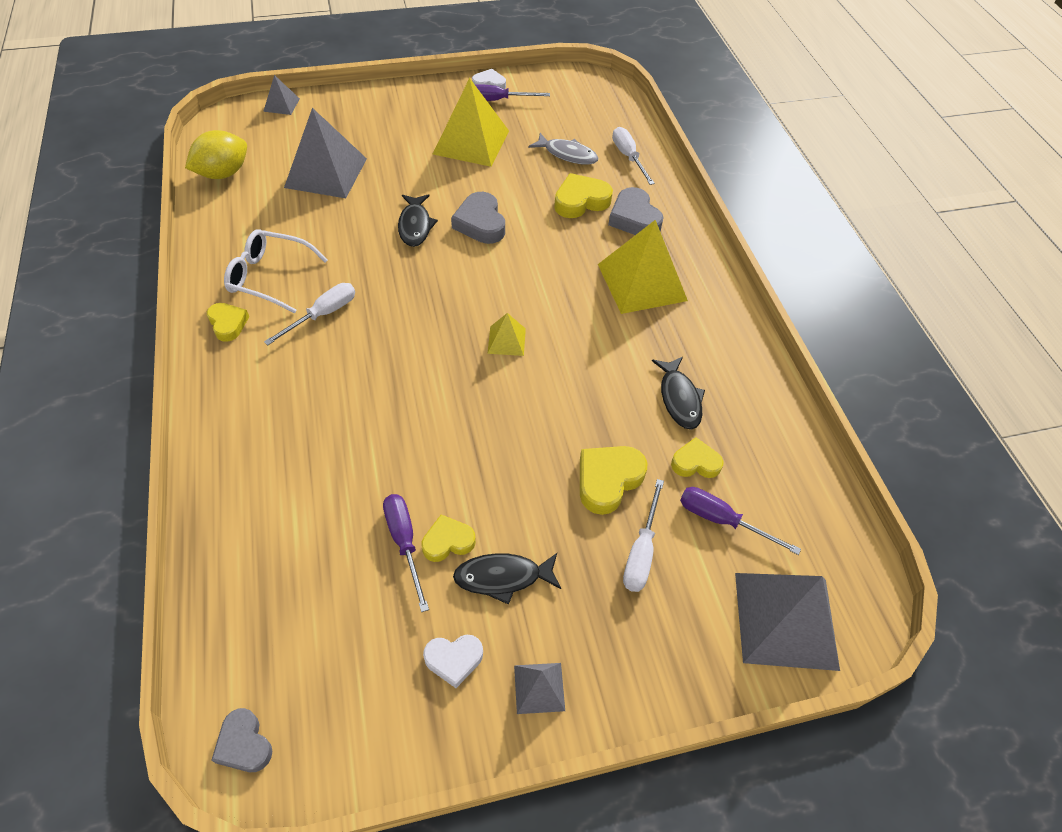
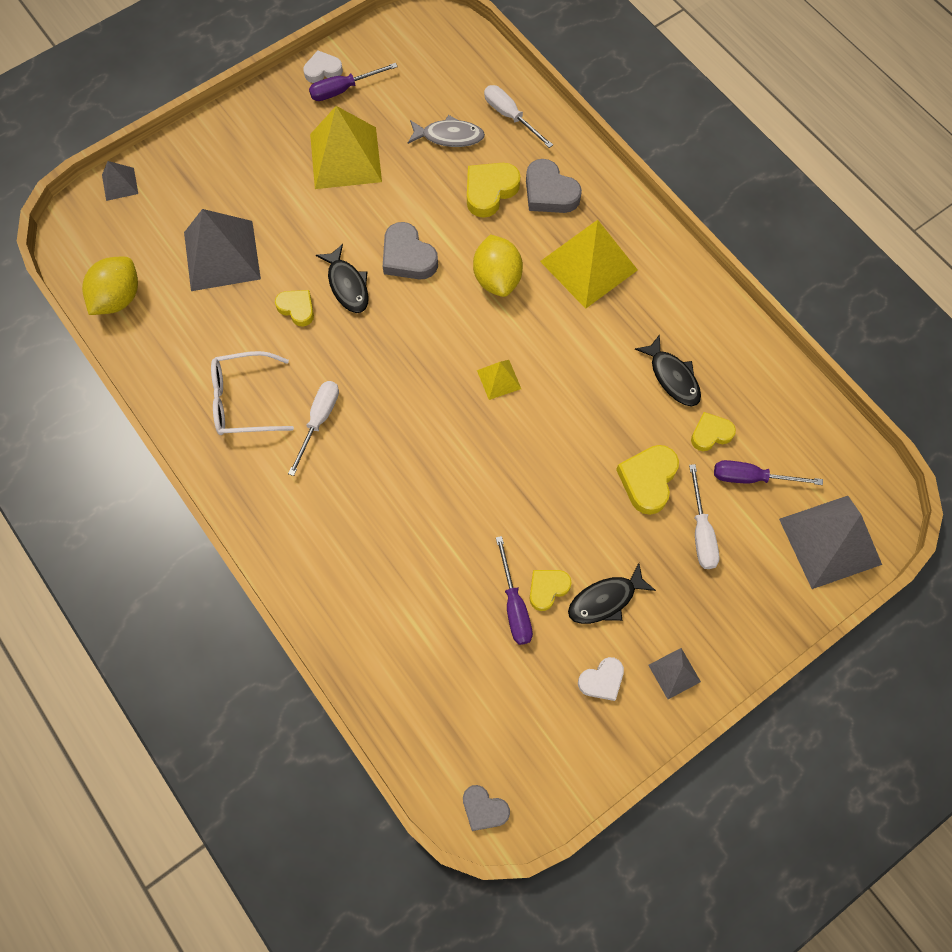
camera: 20 degrees left, 15 degrees up
yellow heart [207,303,249,342] -> yellow heart moved to [275,290,314,326]
purple screwdriver [383,494,429,612] -> purple screwdriver turned 150 degrees counterclockwise [496,536,533,645]
none -> yellow lemon [473,234,523,297]

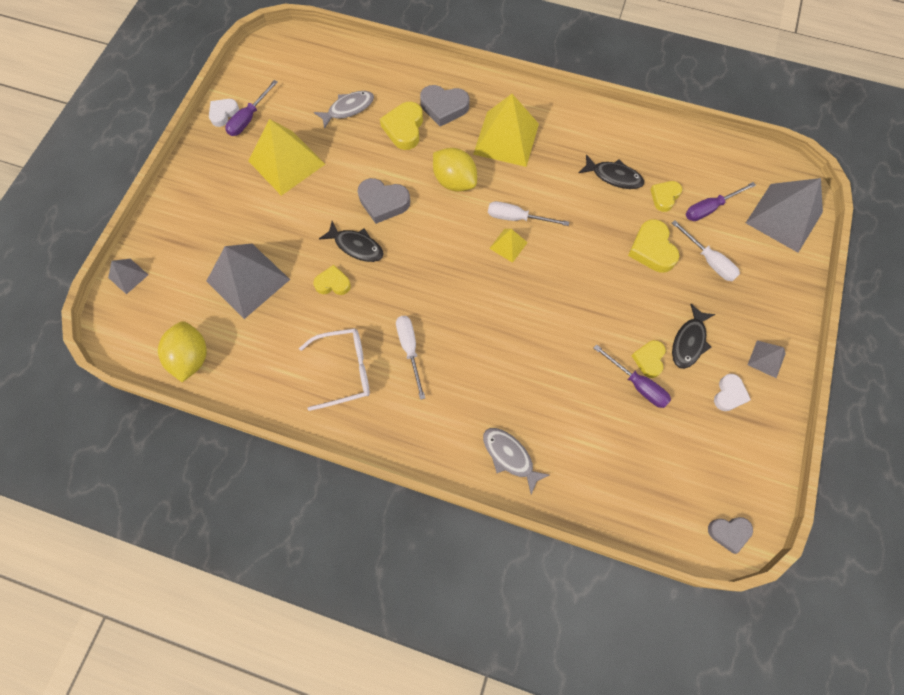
camera: 35 degrees left, 0 degrees up
white glasses [211,351,294,435] -> white glasses turned 150 degrees counterclockwise [299,328,370,411]
white screwdriver [484,85,553,148] -> white screwdriver moved to [488,201,569,226]
none -> grey fish [483,428,550,494]

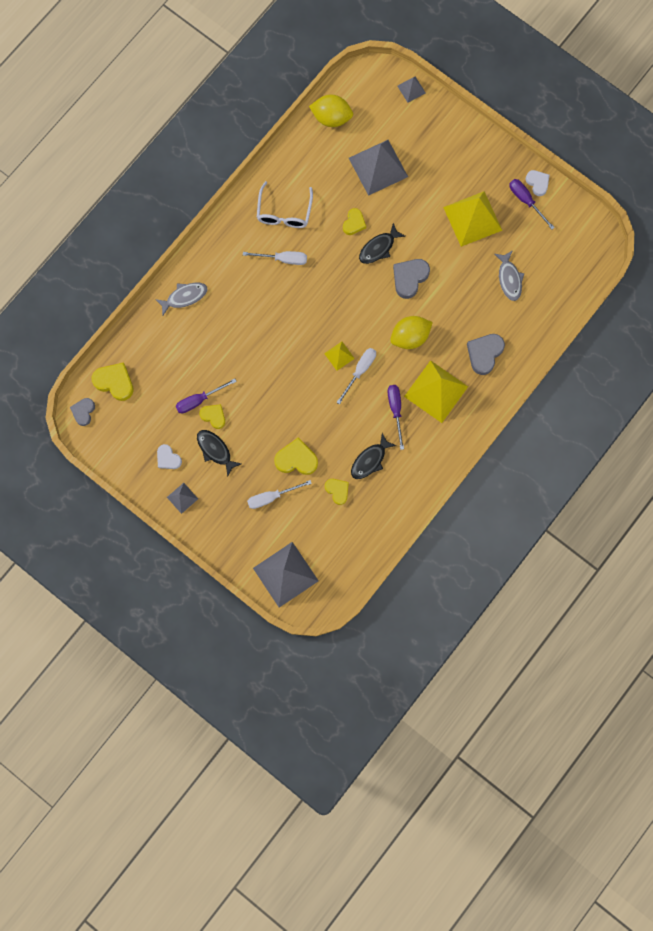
camera: 110 degrees right, 10 degrees up
yellow heart [380,102,423,150] -> yellow heart moved to [92,362,134,401]
purple screwdriver [686,182,756,221] -> purple screwdriver moved to [388,385,404,450]

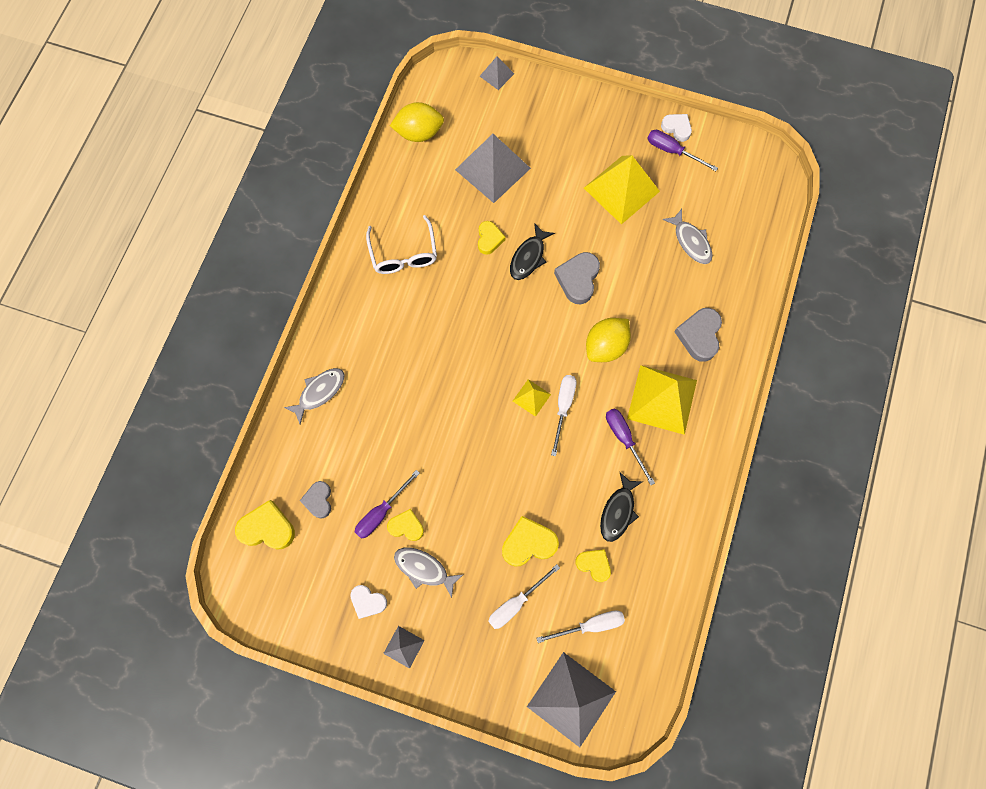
camera: 20 degrees left, 5 degrees down
grey heart [70,398,95,426] -> grey heart moved to [300,481,331,519]
black fish [197,430,241,477] -> grey fish [394,548,464,598]
white screwdriver [243,251,307,265] -> white screwdriver moved to [536,610,625,643]

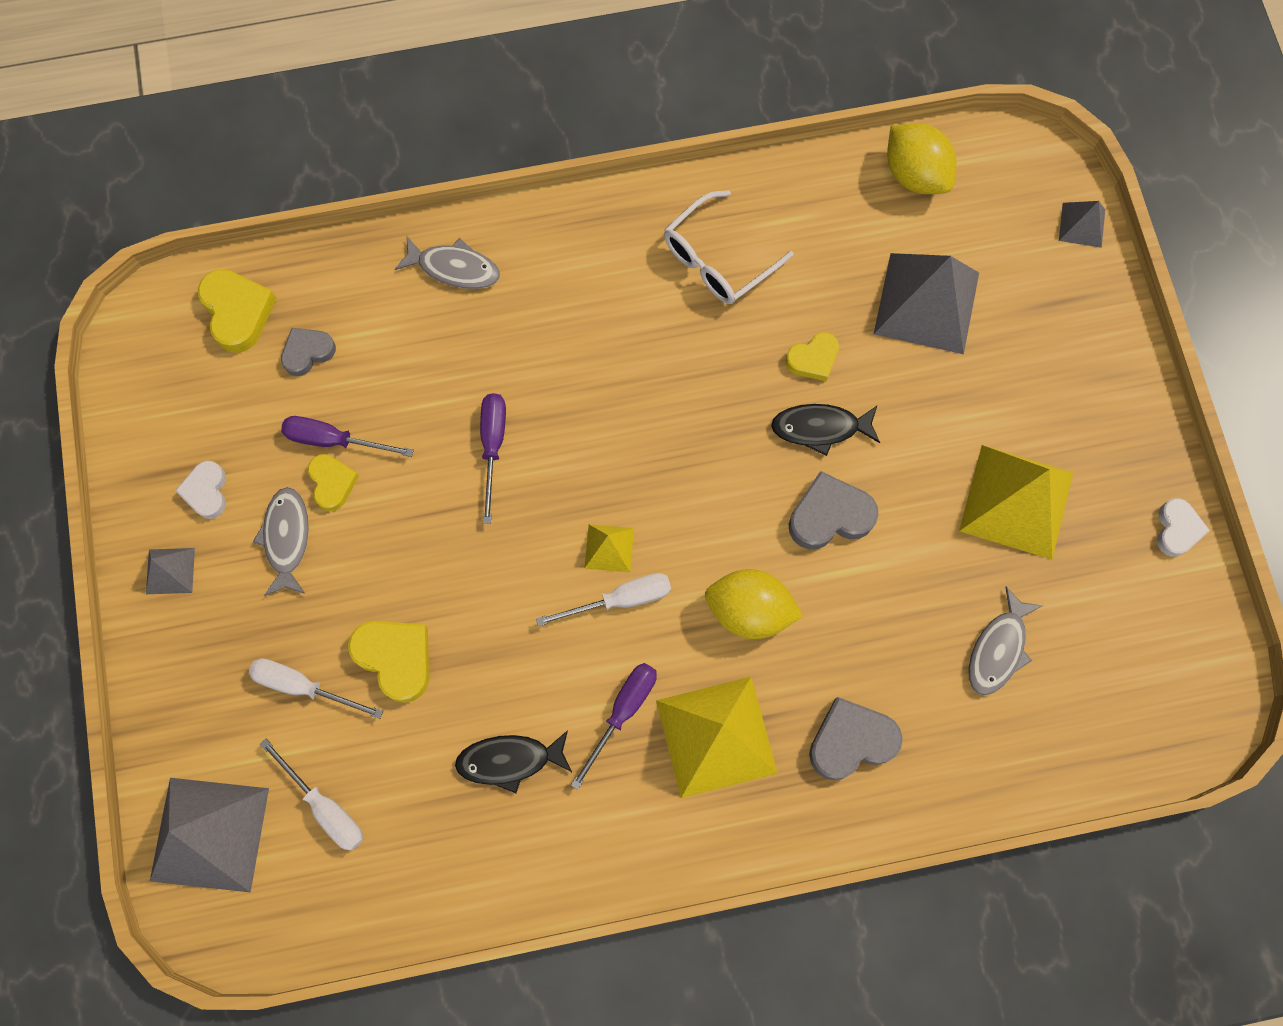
camera: 60 degrees right, 0 degrees up
yellow heart [576,549,611,582] -> none
purple screwdriver [647,130,718,171] -> purple screwdriver moved to [480,393,506,524]

